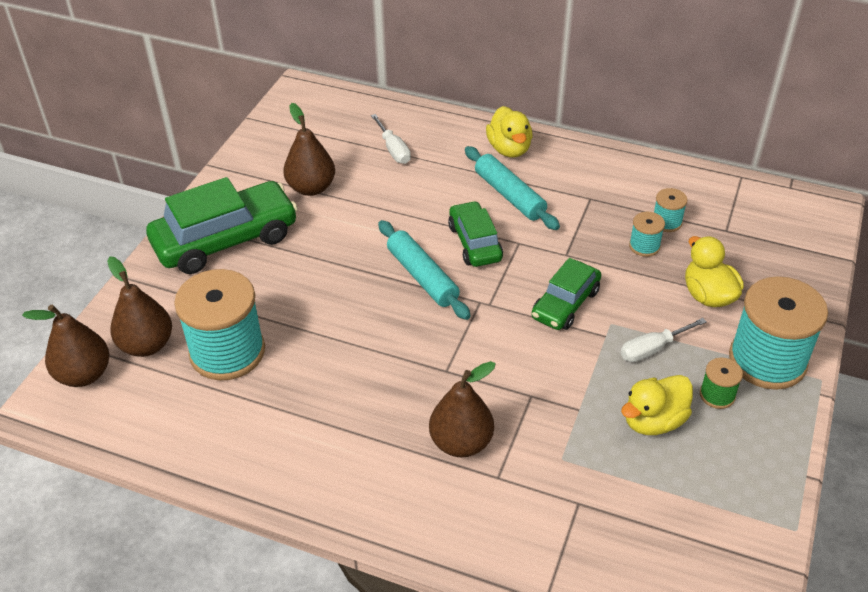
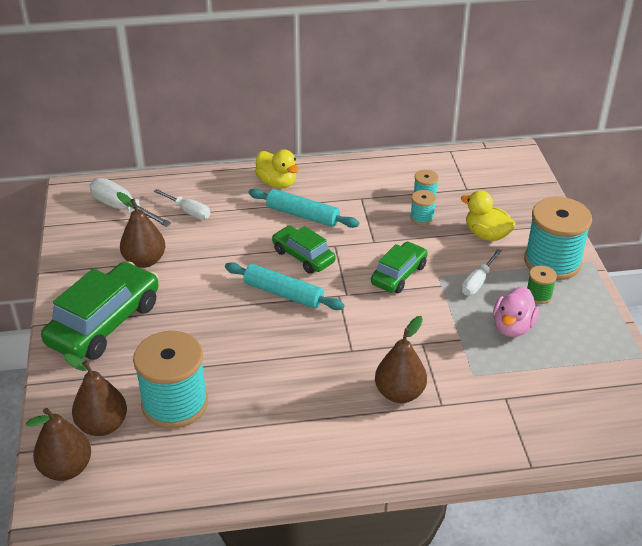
camera: 30 degrees left, 5 degrees down
green car [531,258,601,330] -> green car turned 150 degrees counterclockwise [371,241,428,293]
yellow duck [621,375,693,435] -> pink duck [493,286,539,337]
none -> white screwdriver [89,178,171,227]

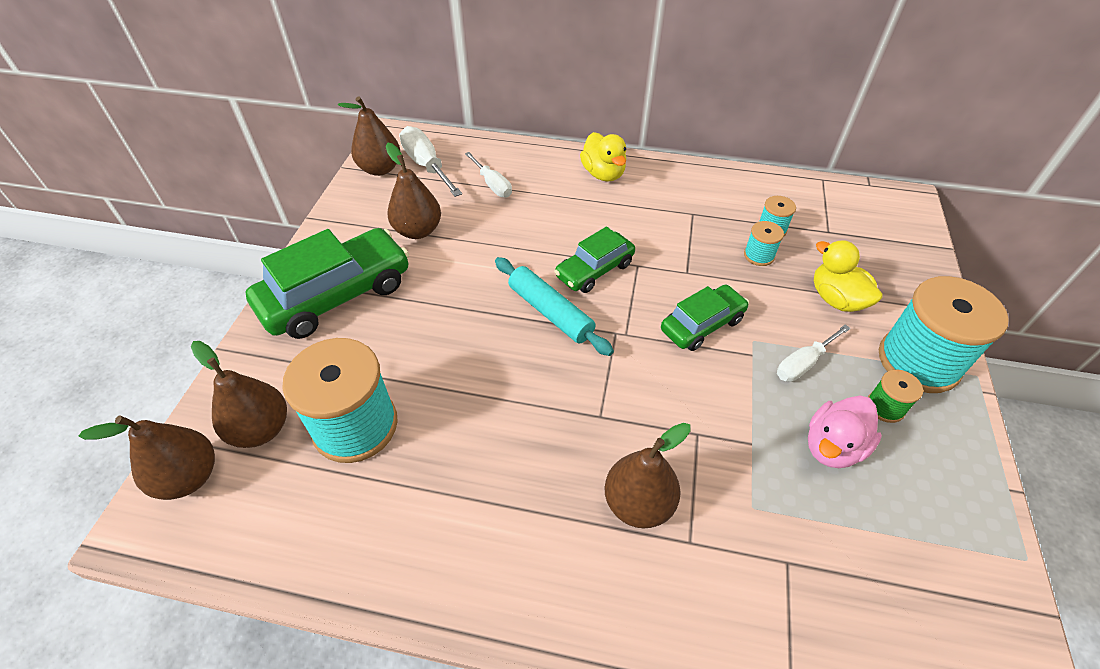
camera: 20 degrees right, 10 degrees up
turquoise rolling pin [248,188,359,228] -> none
green car [272,226,336,274] -> green car turned 105 degrees counterclockwise [554,227,635,293]
none -> brown pear [338,96,400,176]

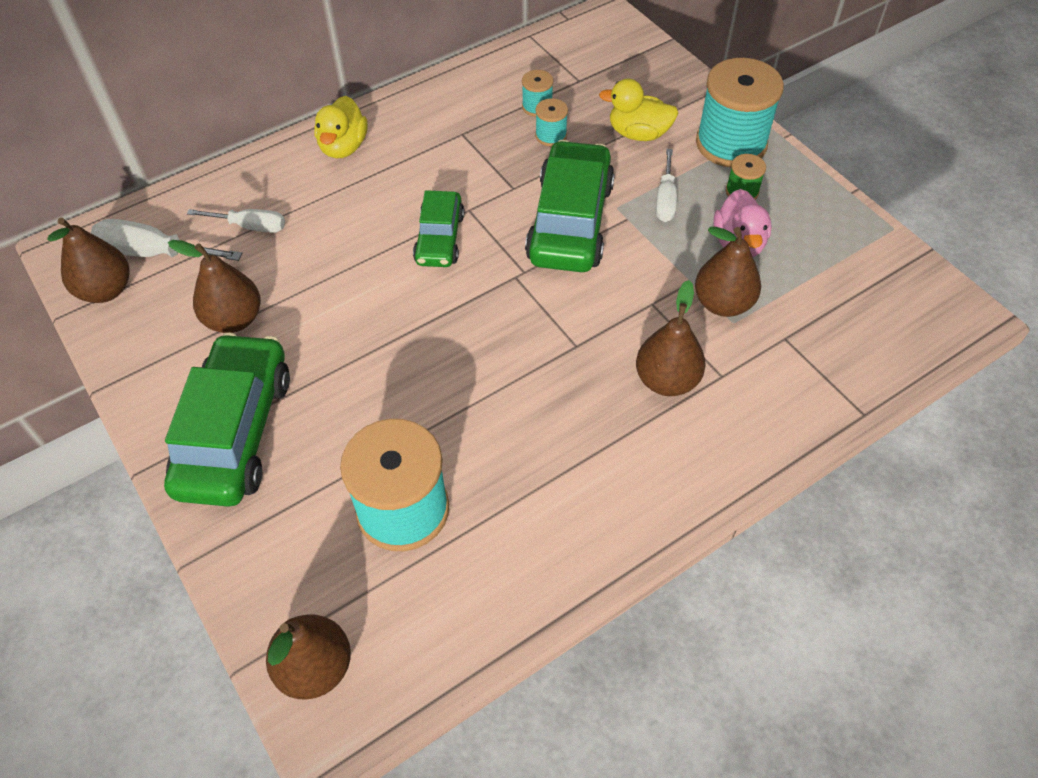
camera: 45 degrees left, 5 degrees up
brown pear [191,341,287,448] -> brown pear moved to [695,227,761,317]
turquoise rolling pin [495,257,614,356] -> none
yellow duck [580,132,626,182] -> yellow duck turned 75 degrees clockwise [314,96,368,159]
green car [661,285,749,351] -> green car [525,140,615,272], size x1.72

